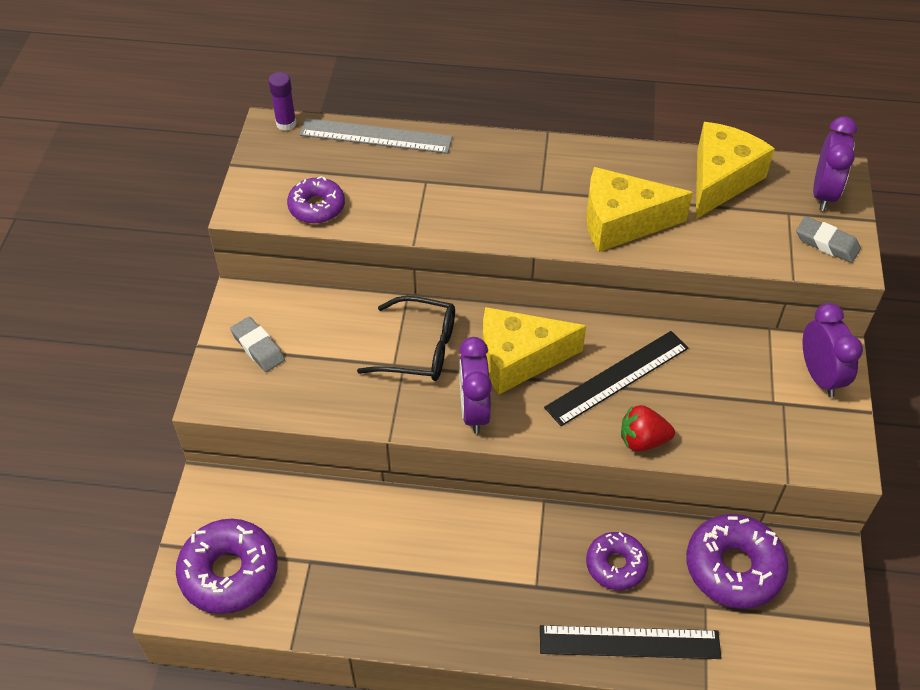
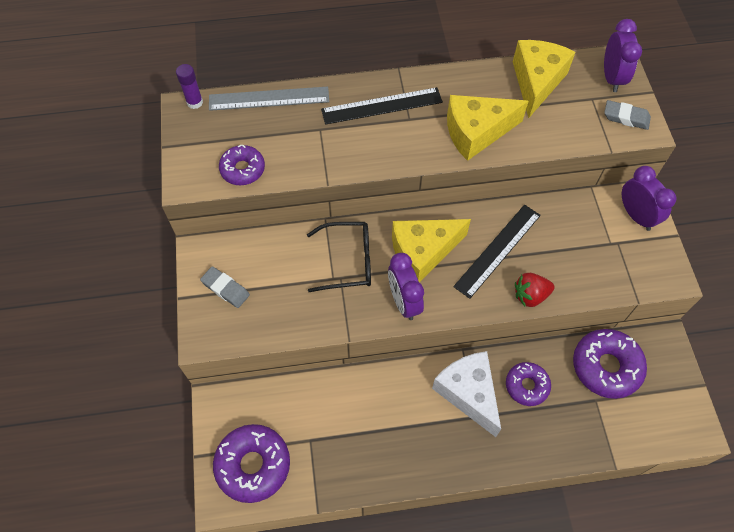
camera: 15 degrees left, 10 degrees up
black ruler [540,625,721,659] -> black ruler moved to [321,87,443,125]
none -> white cheese [432,351,501,437]

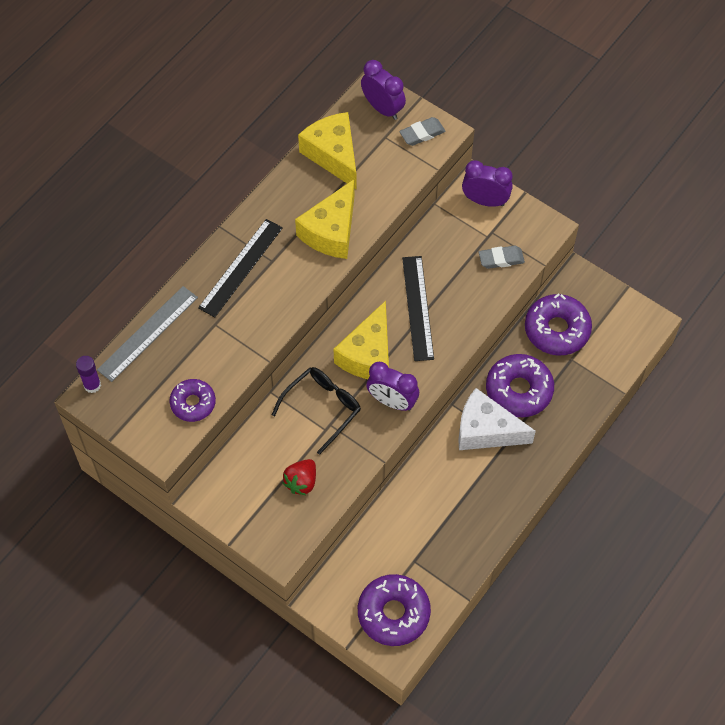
camera: 45 degrees left, 0 degrees up
grey eraser [200,266,250,308] -> grey eraser moved to [479,246,525,269]
purple donut [506,362,551,406] -> purple donut [486,354,554,417], size x1.61
red strawberry [515,273,554,307] -> red strawberry moved to [283,459,316,495]

